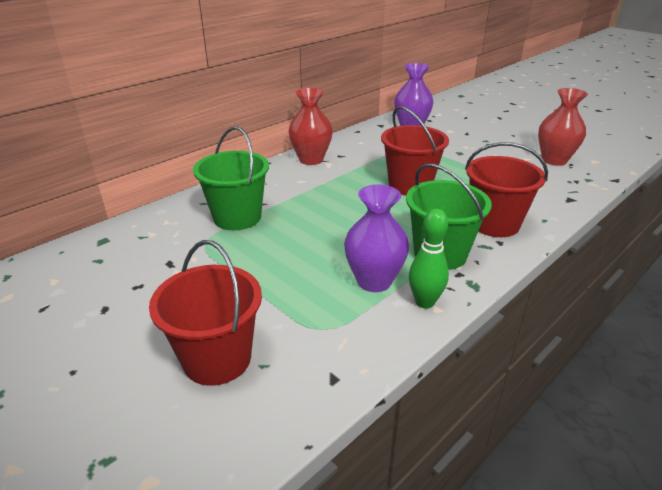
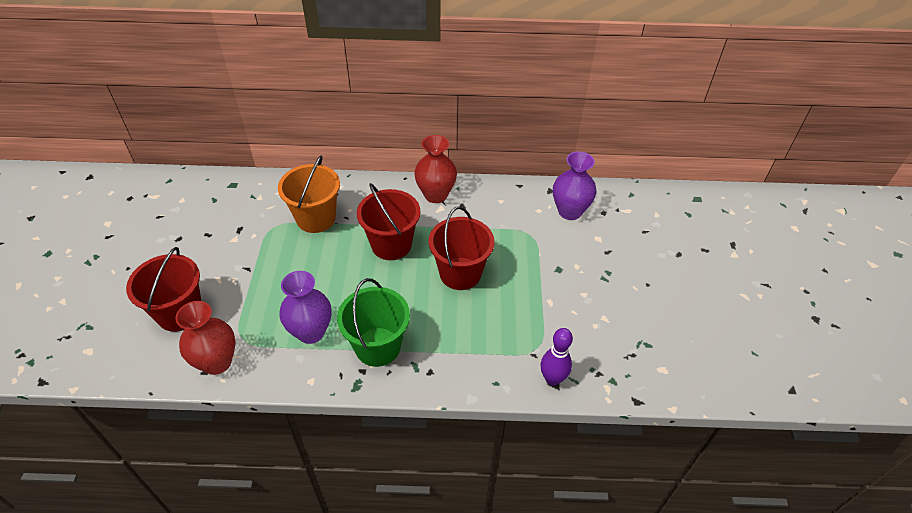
camera: 45 degrees right, 15 degrees up
green bucket [193,126,269,230] -> orange bucket [278,155,340,233]
green bowling pin [409,209,449,309] -> none
red bucket [465,142,548,237] -> red bucket moved to [357,183,420,260]
red vase [538,88,588,166] -> red vase moved to [175,301,236,375]
none -> purple bowling pin [540,328,573,386]

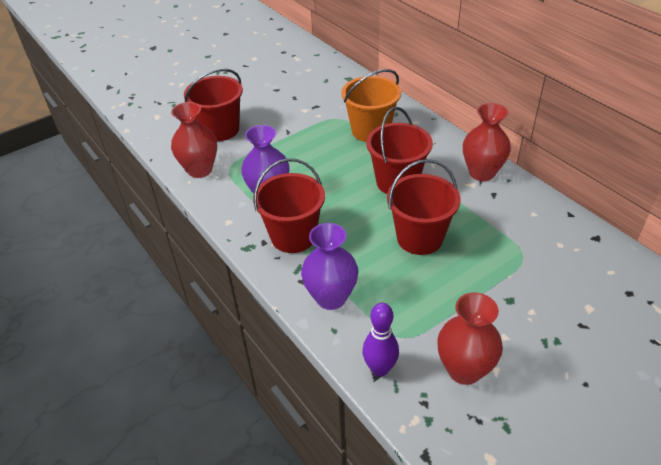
camera: 55 degrees right, 5 degrees down
green bucket [337,278,410,367] -> red bucket [253,158,325,253]
purple vase [553,151,596,220] -> purple vase moved to [301,223,358,310]
none -> red vase [437,292,503,385]

